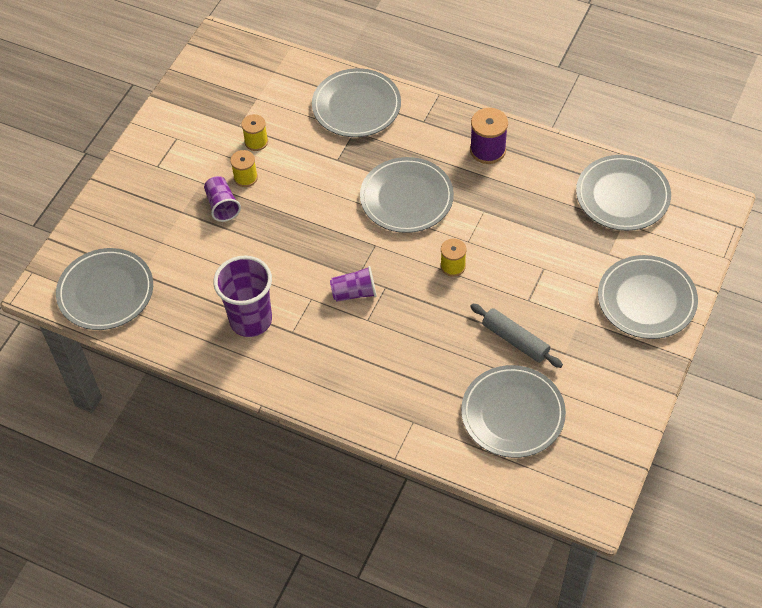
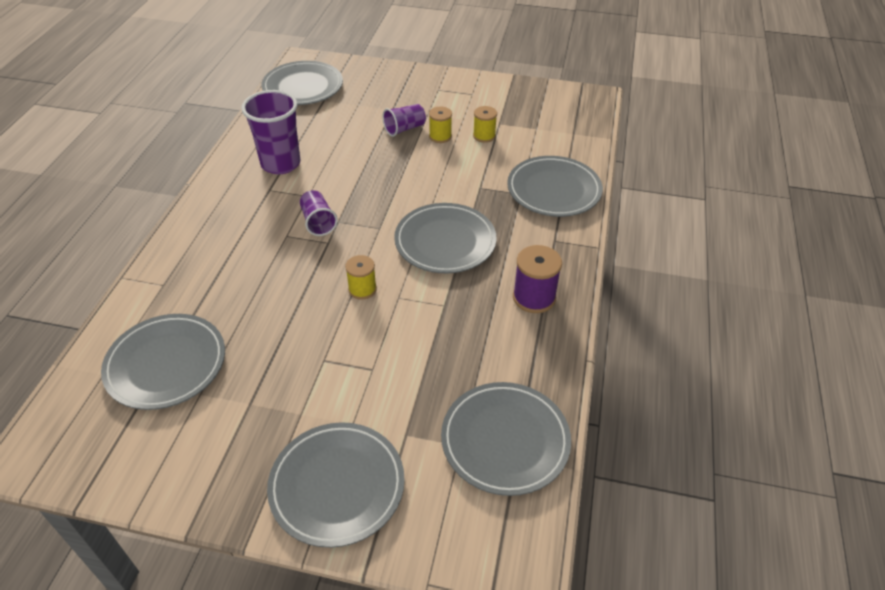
camera: 75 degrees right, 10 degrees down
grey rolling pin [470,304,563,368] -> none

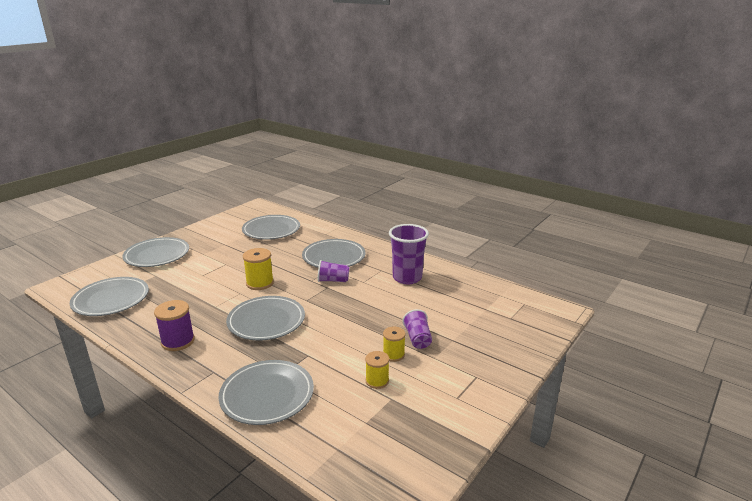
camera: 115 degrees right, 20 degrees down
grey plate [261,61,343,105] -> grey plate moved to [302,239,366,268]
yellow spool [345,255,377,300] -> yellow spool [243,248,274,290], size x1.51

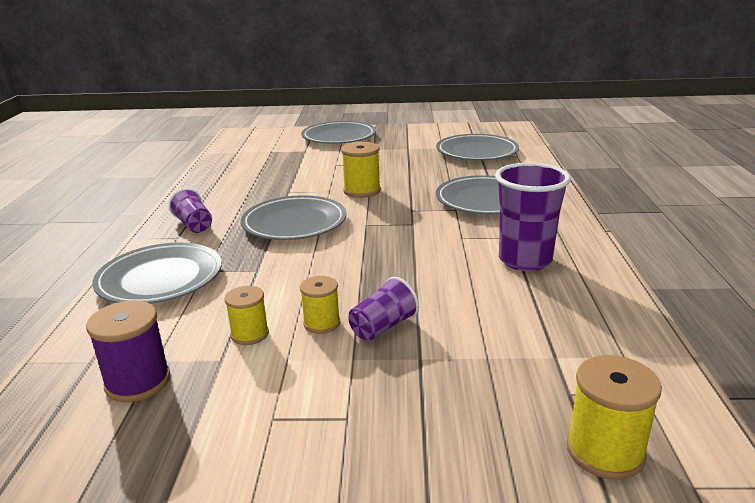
camera: 55 degrees right, 0 degrees up
grey plate [70,277,149,316] -> none
purple spool [154,300,195,351] -> purple spool moved to [86,300,171,402]
purple cup [318,260,349,282] -> purple cup moved to [168,188,212,233]
none -> yellow spool [567,355,662,480]

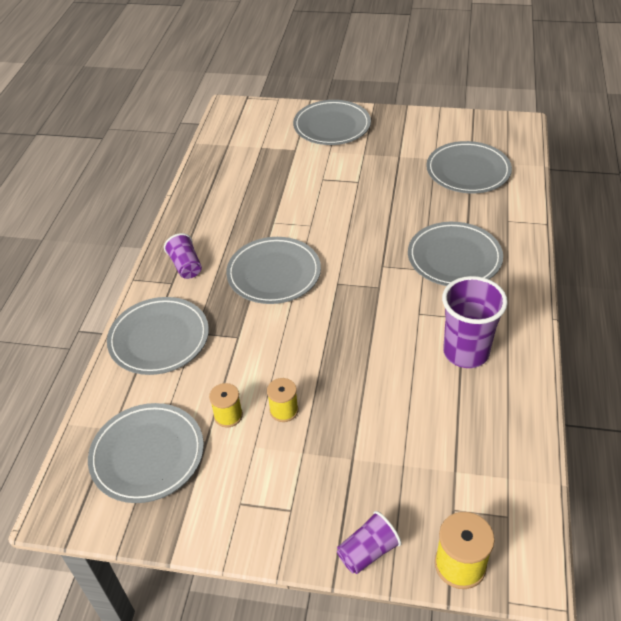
camera: 10 degrees right, 20 degrees up
purple spool [86,300,171,402] -> grey plate [88,403,204,503]
yellow spool [341,142,381,198] -> none
purple cup [349,277,419,341] -> purple cup moved to [337,511,401,574]

